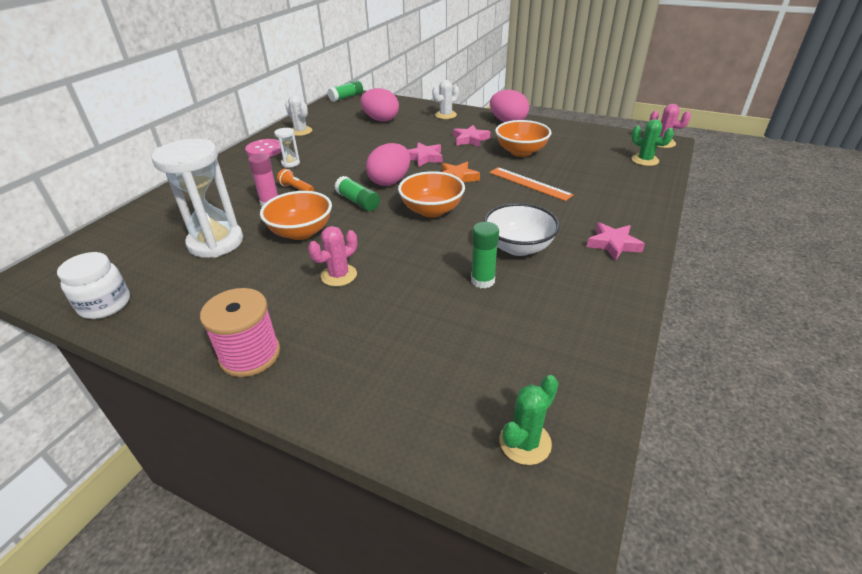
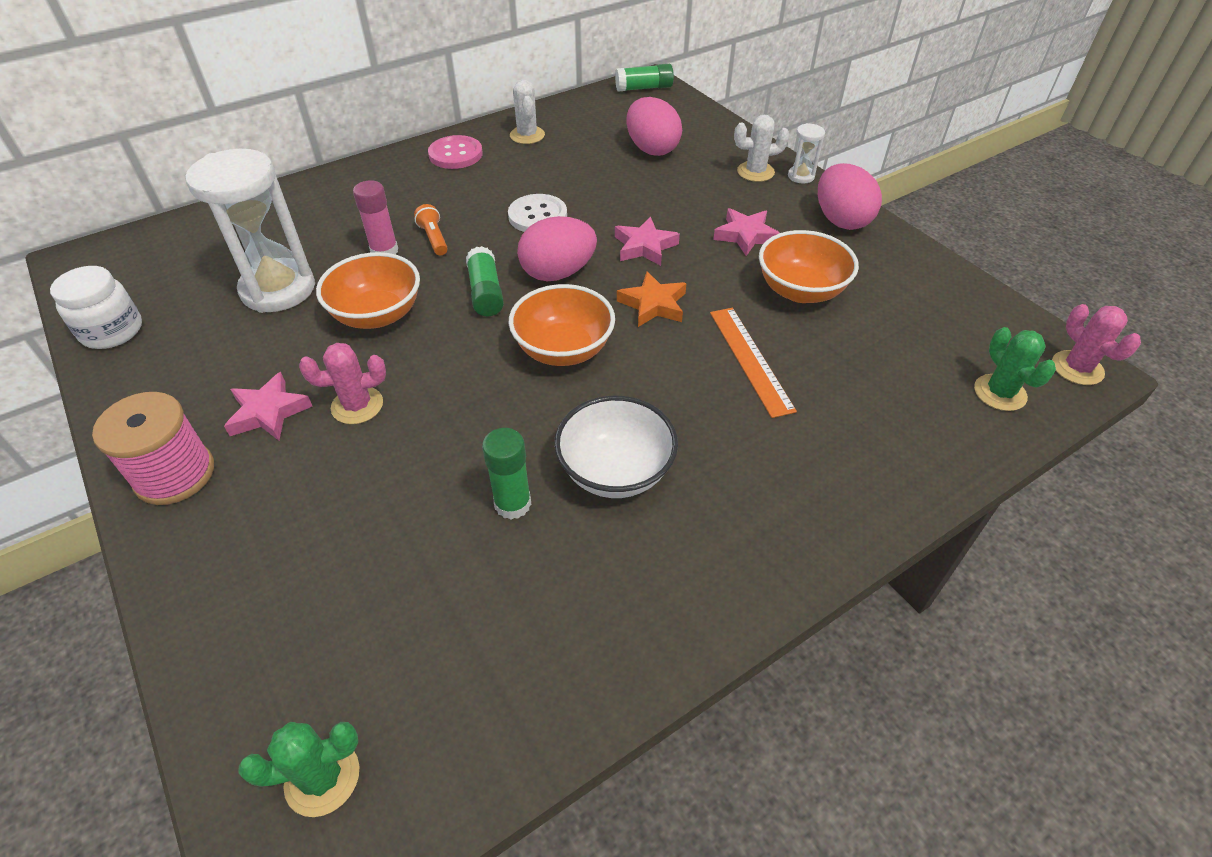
camera: 30 degrees right, 10 degrees up
white hourglass [274,128,300,168] -> white hourglass moved to [788,123,825,183]
pink star [586,222,645,261] -> pink star moved to [224,372,313,441]
none -> white button [508,194,567,232]

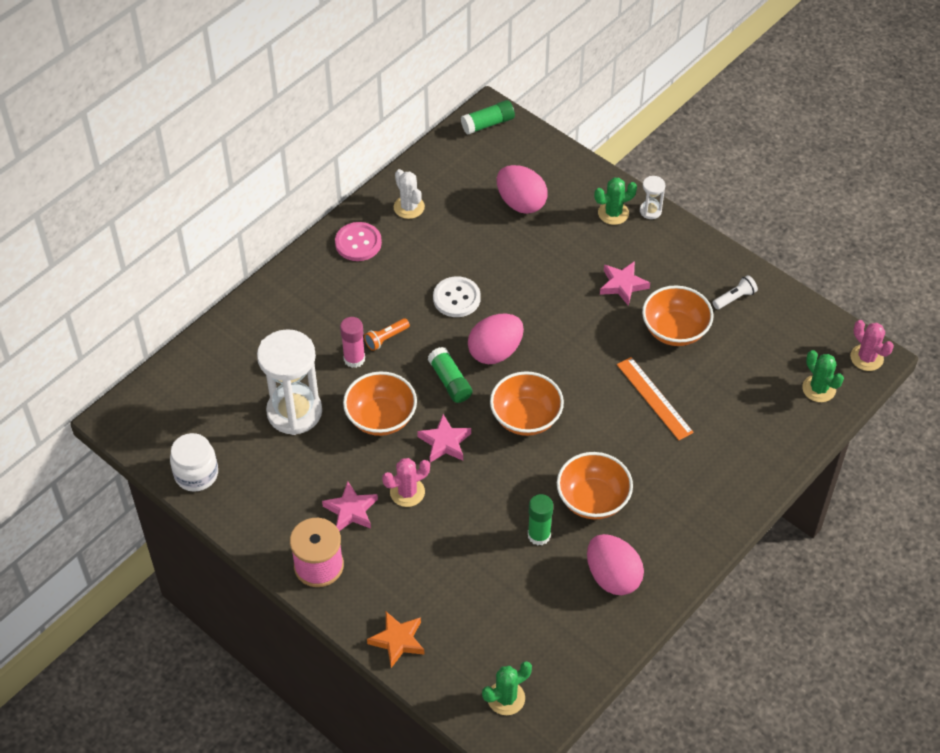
camera: 15 degrees left, 5 degrees up
orange flashlight [414,204,448,255] -> orange flashlight turned 90 degrees counterclockwise [364,318,410,351]
white bowl [554,396,678,498] -> orange bowl [557,452,633,519]
pink star [615,217,680,266] -> pink star moved to [417,414,471,463]
orange star [617,271,686,327] -> orange star moved to [367,612,425,668]
white cactus [734,115,790,182] -> green cactus [594,178,637,225]
pink egg [818,163,882,230] -> pink egg moved to [587,534,644,595]
none -> white flashlight [713,275,758,310]

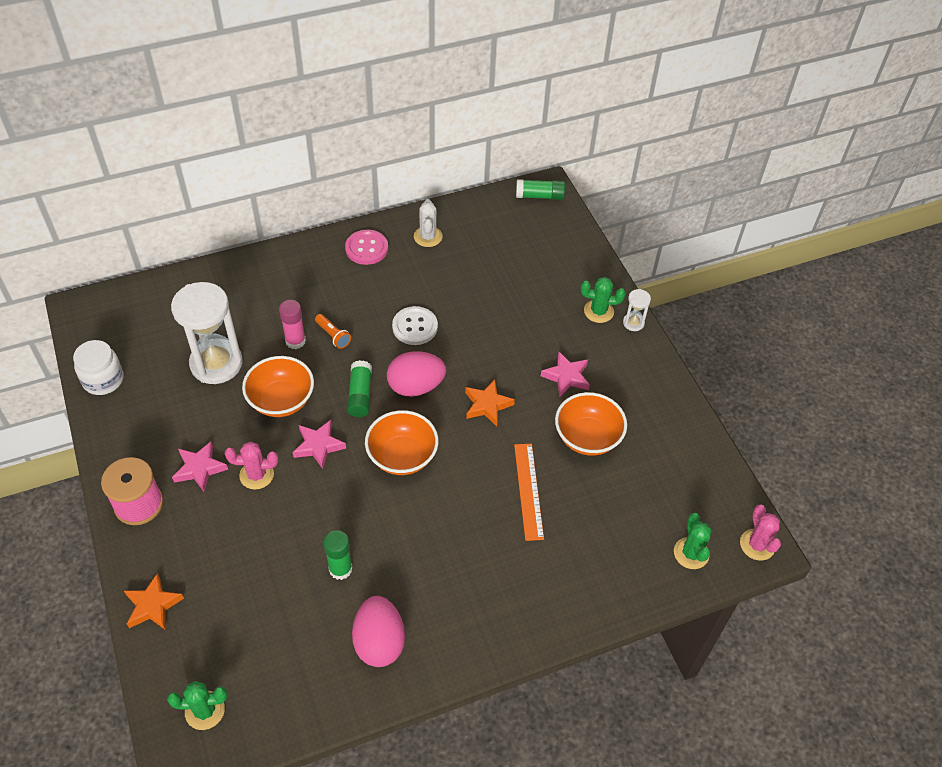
camera: 25 degrees right, 0 degrees up
orange flashlight [364,318,410,351] -> orange flashlight turned 120 degrees counterclockwise [315,314,351,349]
pink egg [497,165,548,214] -> none
orange bowl [557,452,633,519] -> none
white flashlight [713,275,758,310] -> none
none -> orange star [465,379,515,426]

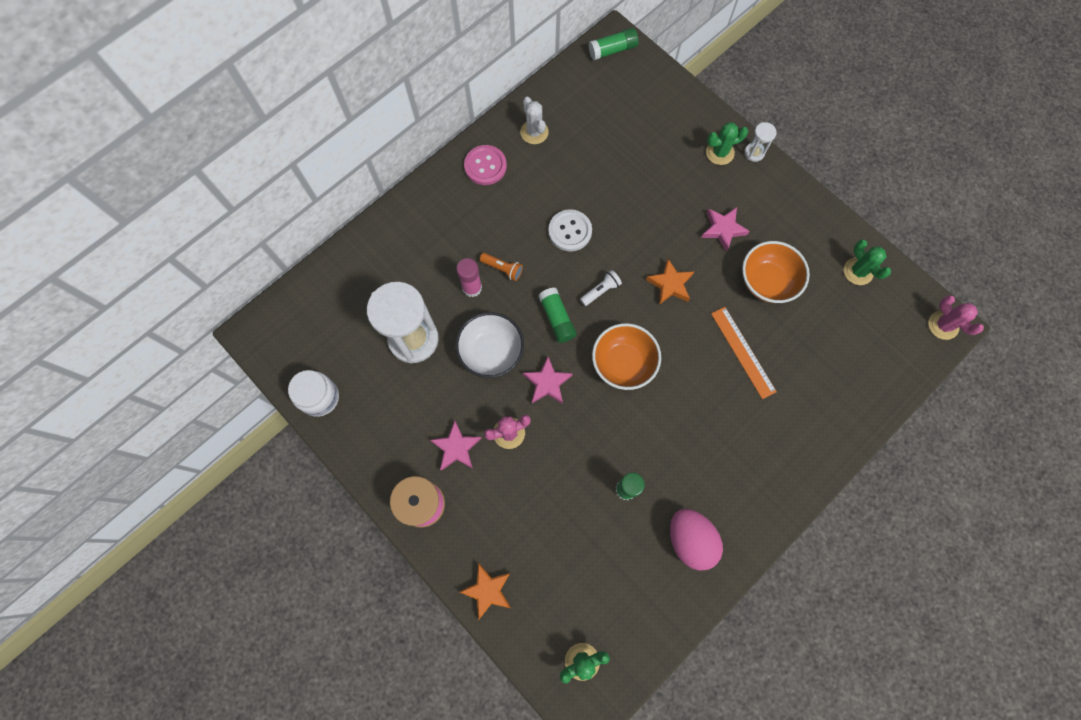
camera: 20 degrees left, 20 degrees up
orange bowl [242,356,314,417] -> white bowl [455,312,524,378]
pink egg [387,351,446,397] -> white flashlight [580,270,622,306]
green cactus [674,513,712,569] -> green cactus moved to [844,239,891,285]

